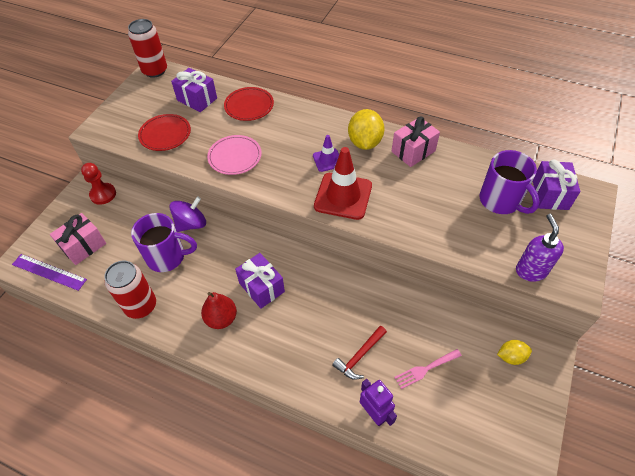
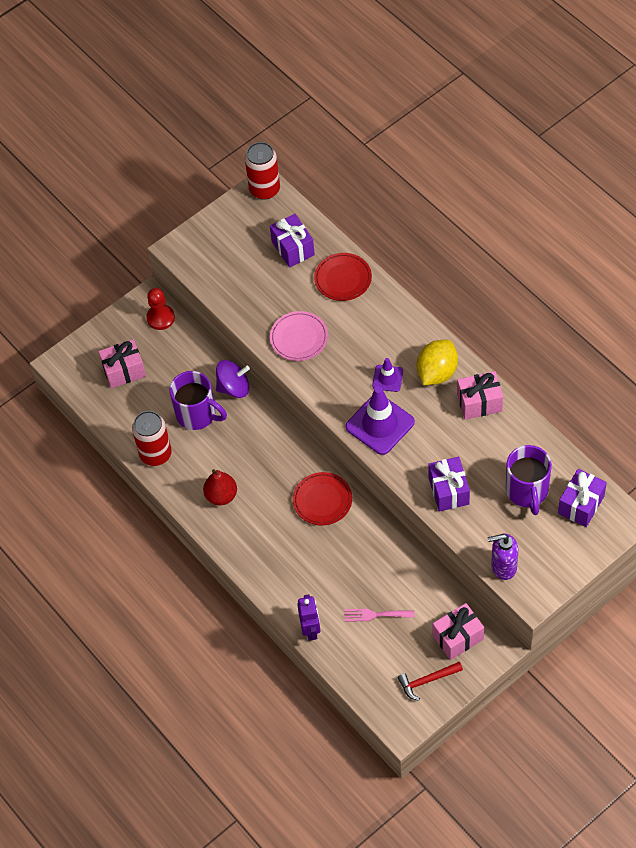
camera: 30 degrees right, 5 degrees up
purple ruler [12,254,87,291] -> none
red plate [138,114,191,151] -> red plate moved to [293,472,352,525]
purple gift [235,253,285,309] -> purple gift moved to [428,457,470,512]
red traffic cone [314,147,372,220] -> purple traffic cone [346,386,415,455]
red hammer [332,326,387,380] -> red hammer moved to [397,662,463,701]
yellow lemon [497,340,532,365] -> pink gift [433,603,484,660]
purple soap dispenser [516,214,564,282] -> purple soap dispenser turned 120 degrees counterclockwise [487,534,519,580]

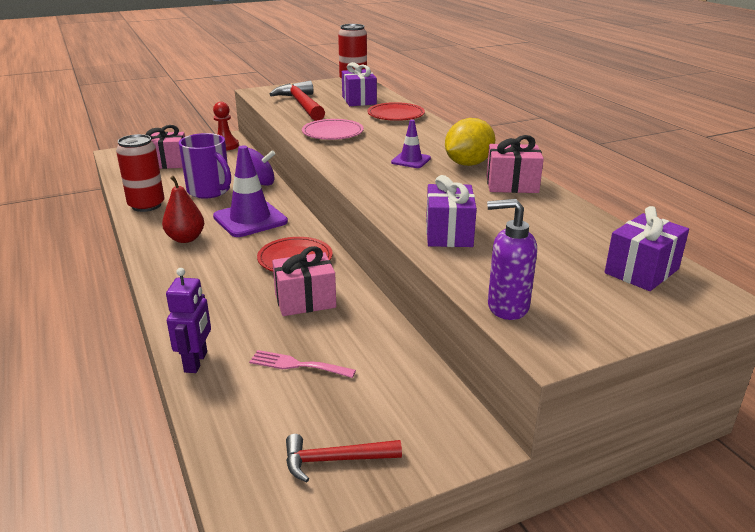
camera: 10 degrees right, 30 degrees down
purple traffic cone [346,386,415,455] -> purple traffic cone moved to [213,145,288,237]
pink gift [433,603,484,660] -> pink gift moved to [272,246,336,316]
purple mug [506,445,552,515] -> none
none -> red hammer [269,81,325,121]

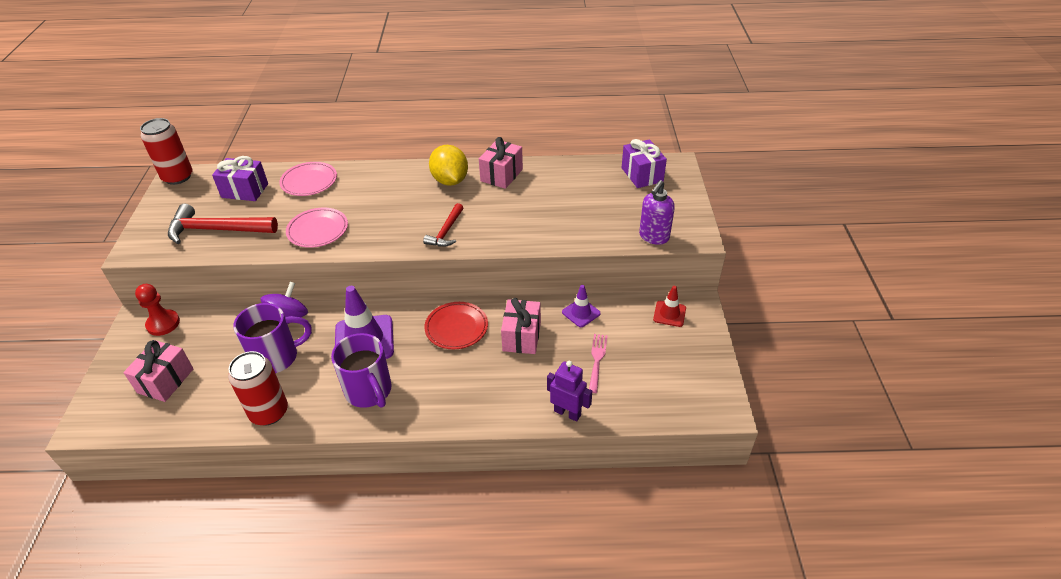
camera: 65 degrees left, 15 degrees up
red pear [162,176,204,243] -> purple mug [331,333,392,408]
pink fork [249,350,356,378] -> pink fork turned 150 degrees clockwise [589,334,608,393]
red hammer [286,434,402,482] -> red hammer moved to [423,203,463,247]
red plate [367,102,425,121] -> pink plate [279,162,337,196]
purple traffic cone [391,120,431,168] -> purple traffic cone moved to [562,285,600,327]
purple gift [426,175,477,247] -> none
none -> red traffic cone [653,286,686,327]

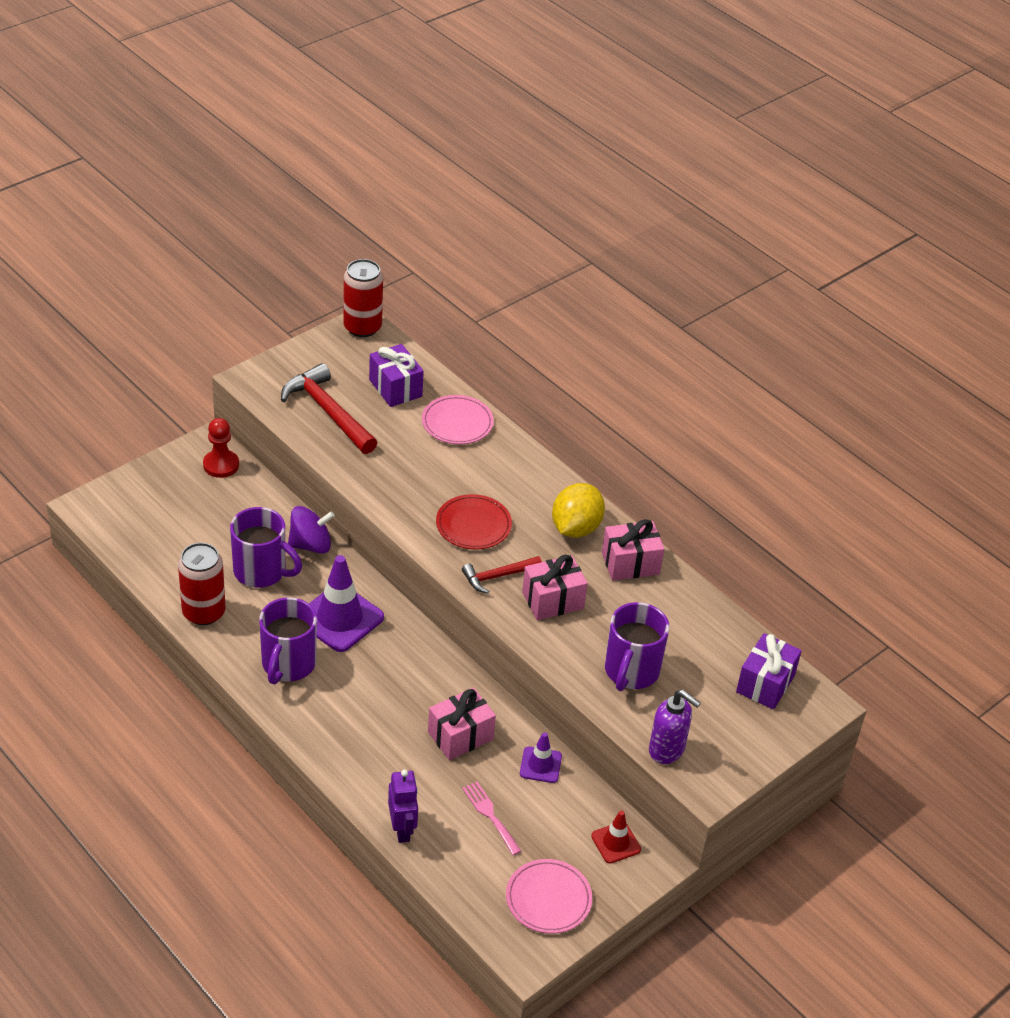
camera: 45 degrees right, 0 degrees up
pink gift [123,340,194,402] -> pink gift moved to [522,555,588,620]
pink plate [286,208,348,248] -> pink plate moved to [506,859,592,934]
red plate [424,302,488,349] -> red plate moved to [436,494,512,549]
pink fork [589,334,608,393] -> pink fork turned 90 degrees counterclockwise [462,782,521,855]
purple soap dispenser [639,180,675,245] -> purple soap dispenser turned 135 degrees counterclockwise [649,690,701,764]
none -> purple mug [605,602,670,691]

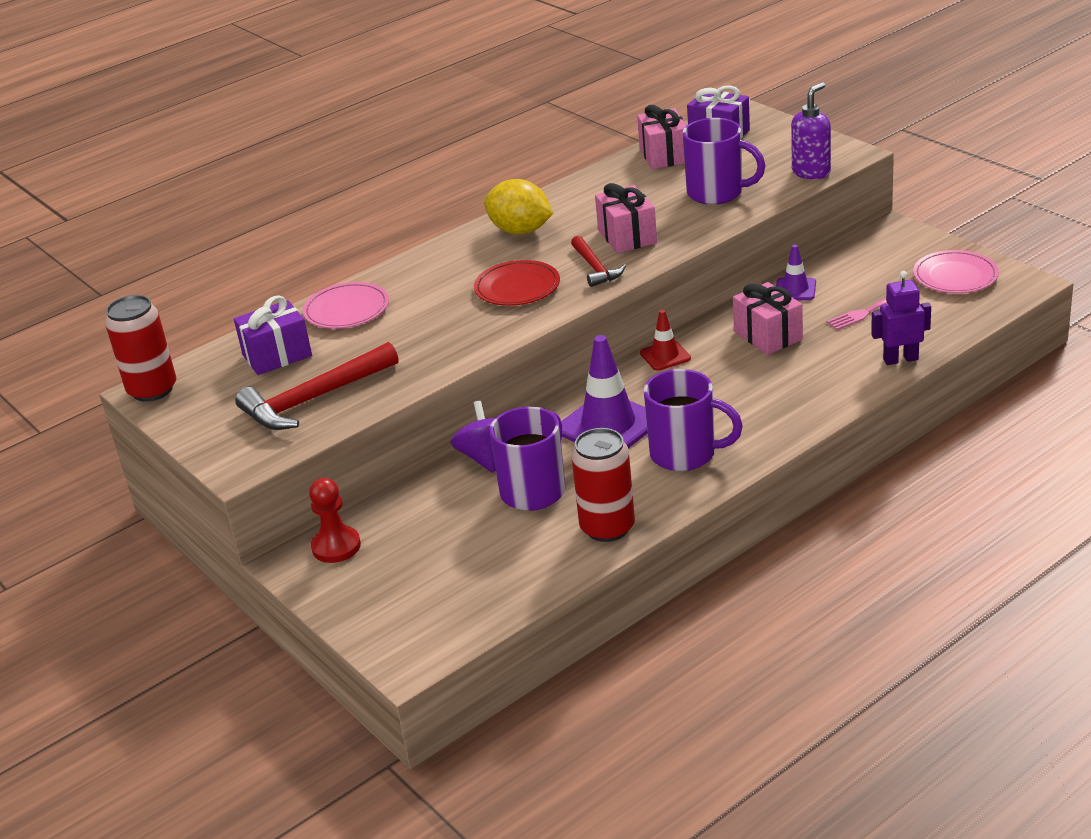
camera: 80 degrees left, 10 degrees down
red traffic cone [591,810,641,864] -> red traffic cone moved to [640,310,691,371]
pink gift [602,519,664,581] -> pink gift moved to [637,105,686,169]

